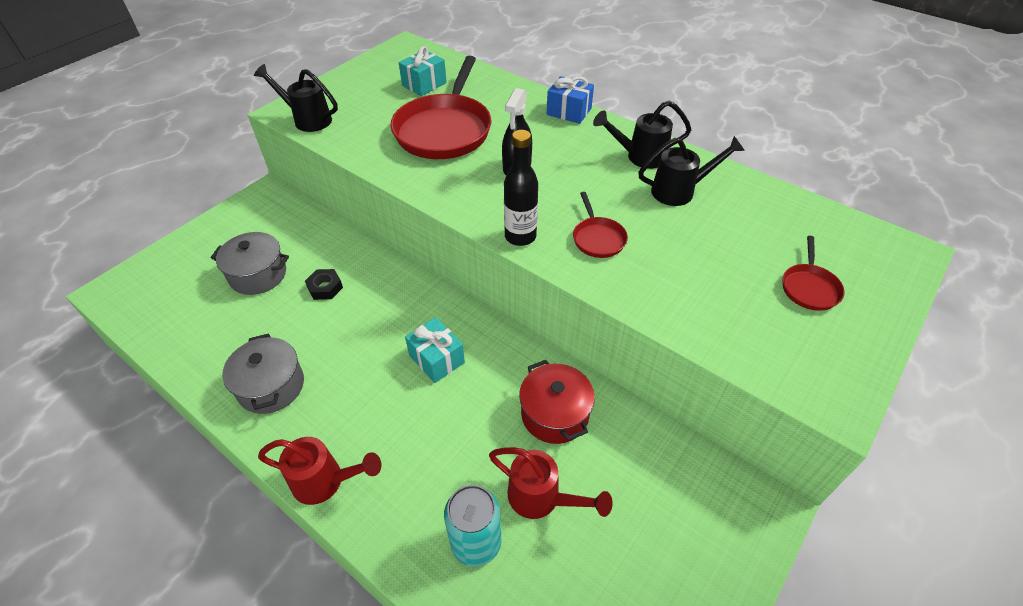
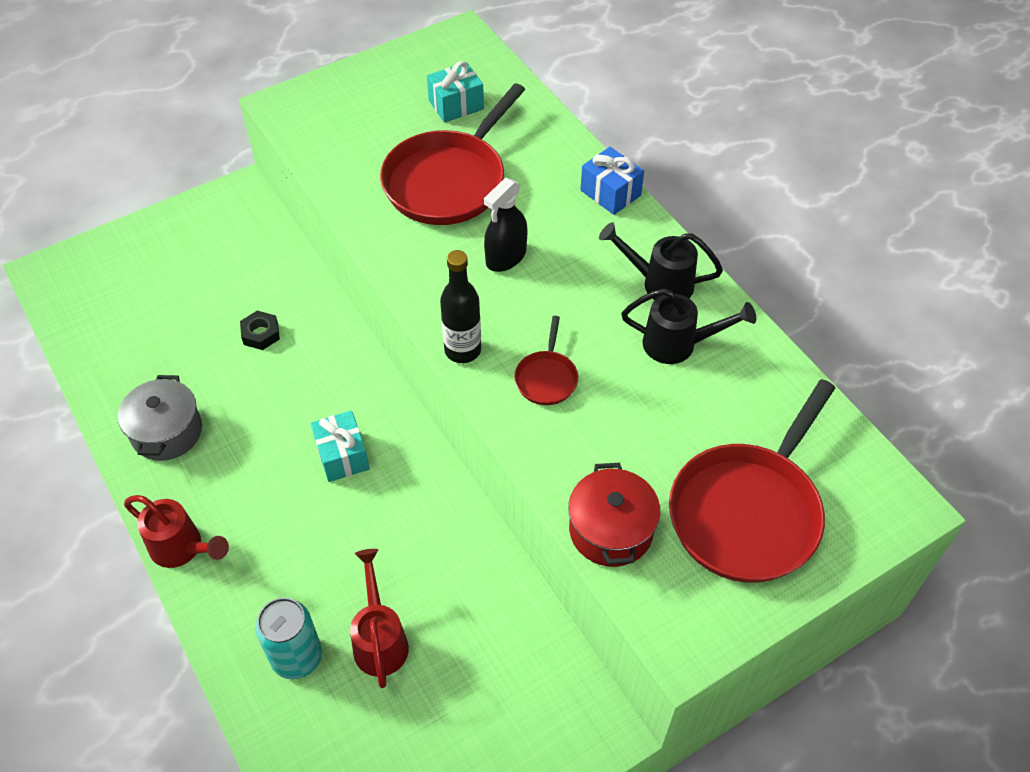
camera: 20 degrees right, 5 degrees up
grey pot [211,232,289,295] -> none
black watering can [254,64,338,132] -> none
red watering can [489,447,613,519] -> red watering can turned 150 degrees counterclockwise [350,549,409,688]
red pot [519,360,595,444] -> red pot moved to [568,463,660,567]
red pan [783,236,845,311] -> red pan [669,379,835,583], size x2.19

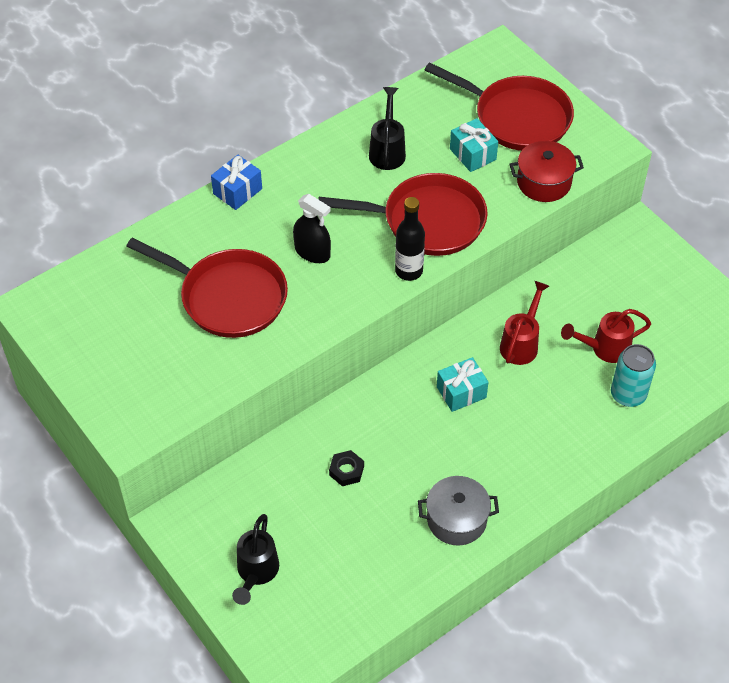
camera: 95 degrees left, 0 degrees up
red watering can [124,495,229,568] -> red watering can moved to [500,281,549,365]
turquoise gift [427,61,484,123] -> turquoise gift moved to [450,118,498,172]
red pan [514,316,578,405] -> red pan [318,173,488,256], size x2.19
black watering can [599,222,723,300] -> black watering can moved to [232,514,279,605]

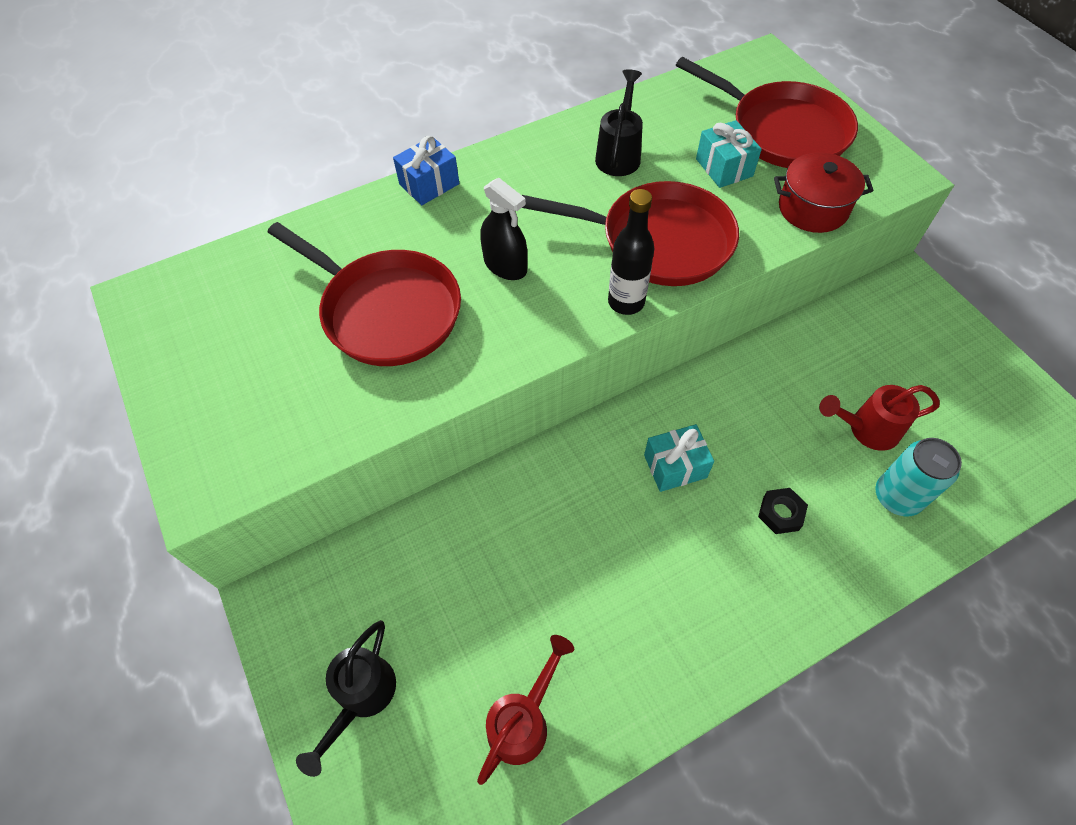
camera: 10 degrees right, 5 degrees up
black nut [329,450,364,486] -> black nut moved to [758,488,808,534]
grey pot [418,476,499,545] -> none
red watering can [500,281,549,365] -> red watering can moved to [477,635,574,785]

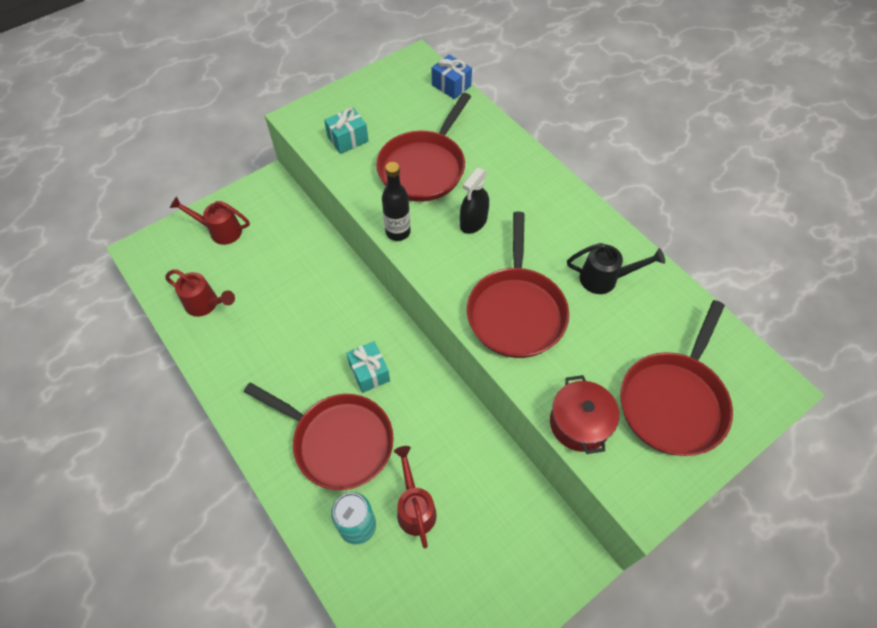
camera: 80 degrees right, 0 degrees up
black watering can [296,620,396,777] -> red watering can [170,196,250,245]
blue gift [393,136,459,205] -> blue gift moved to [432,54,472,99]
black bottle [608,189,654,315] -> black bottle moved to [382,162,410,241]
turquoise gift [696,120,762,188] -> turquoise gift moved to [324,108,369,154]
black nut [758,488,808,534] -> red pan [244,382,394,490]

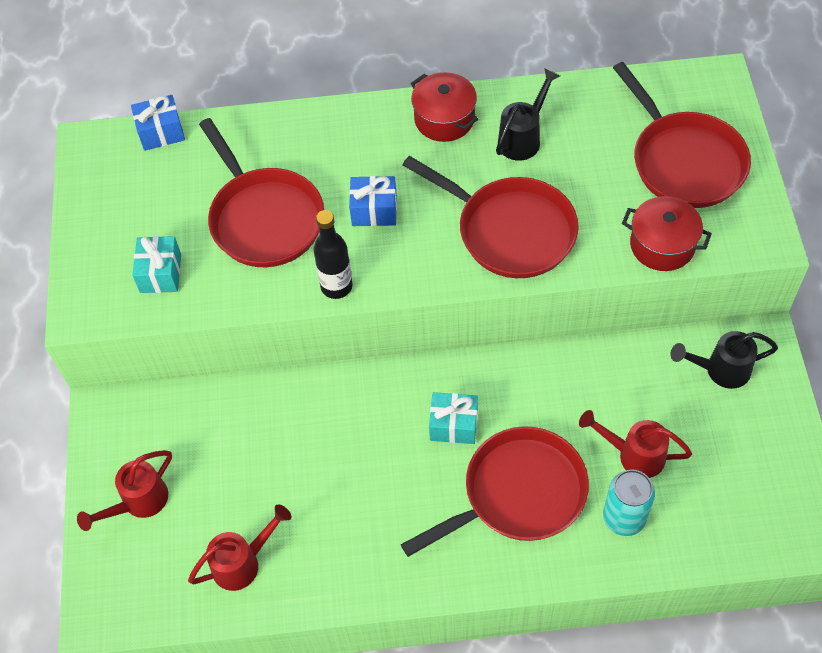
camera: 55 degrees left, 0 degrees up
black spray bottle [460,168,489,234] -> blue gift [349,176,397,226]
none -> red pot [411,72,478,142]
none -> black watering can [670,331,778,389]

